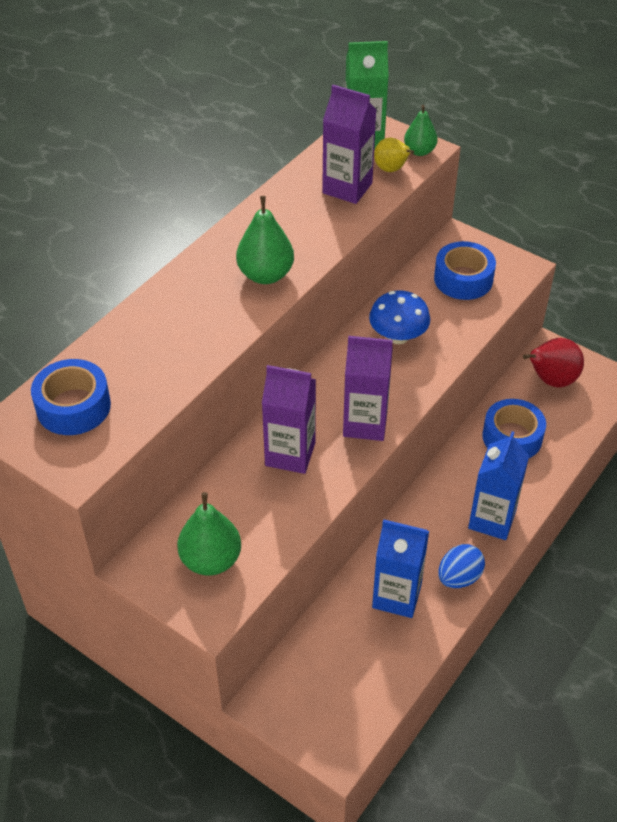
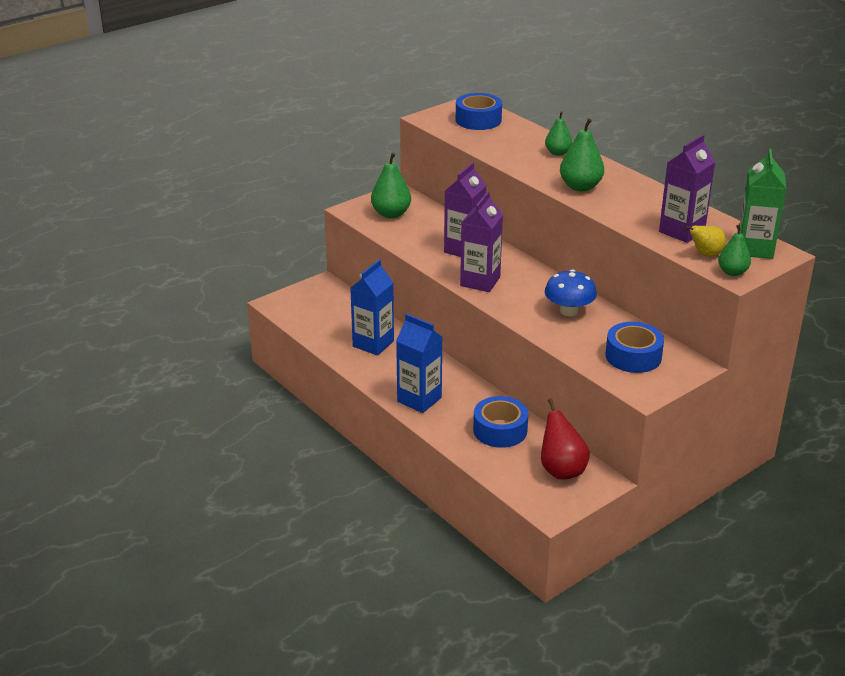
camera: 105 degrees right, 15 degrees down
blue egg [438,544,485,588] -> none
none -> green pear [545,111,572,156]

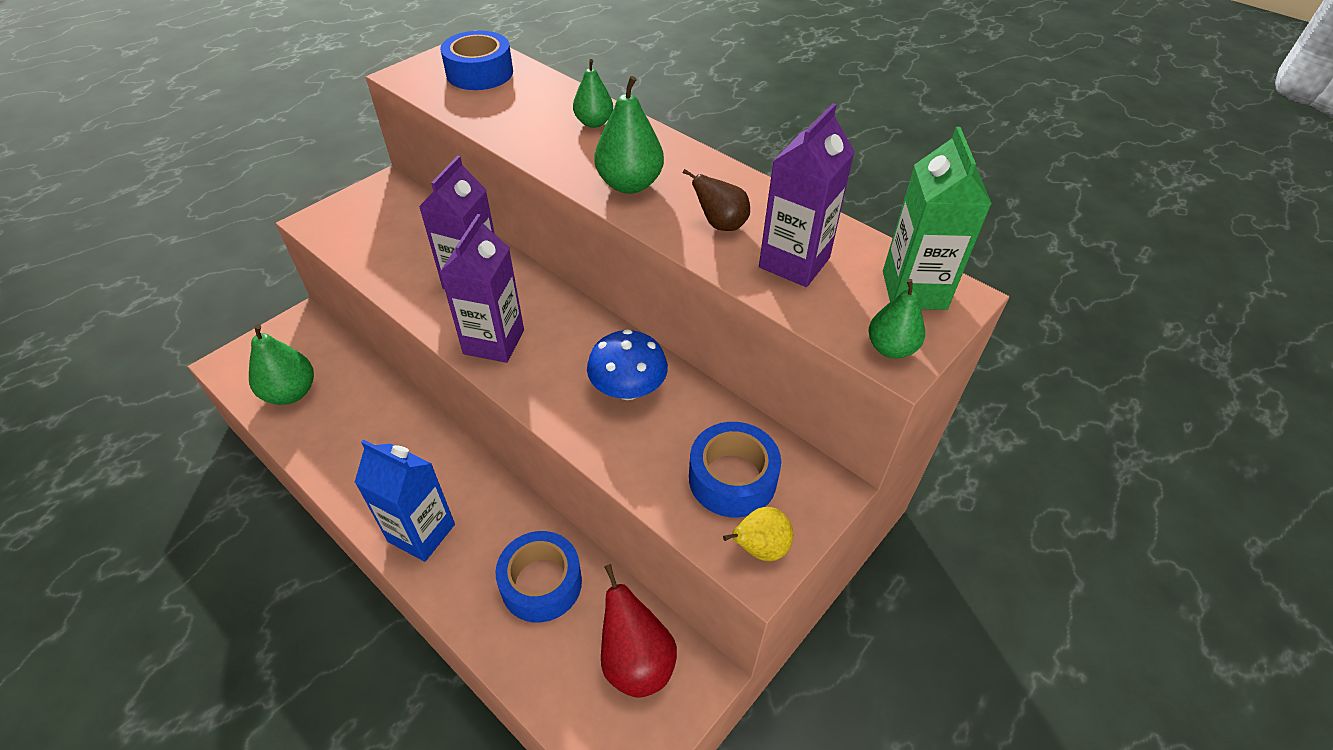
camera: 10 degrees left, 15 degrees up
blue carton [350,259,394,355] -> none
green pear [371,153,411,218] -> green pear moved to [249,324,314,405]
yellow pear [685,226,726,257] -> yellow pear moved to [723,507,793,561]
none -> brown pear [683,169,750,231]

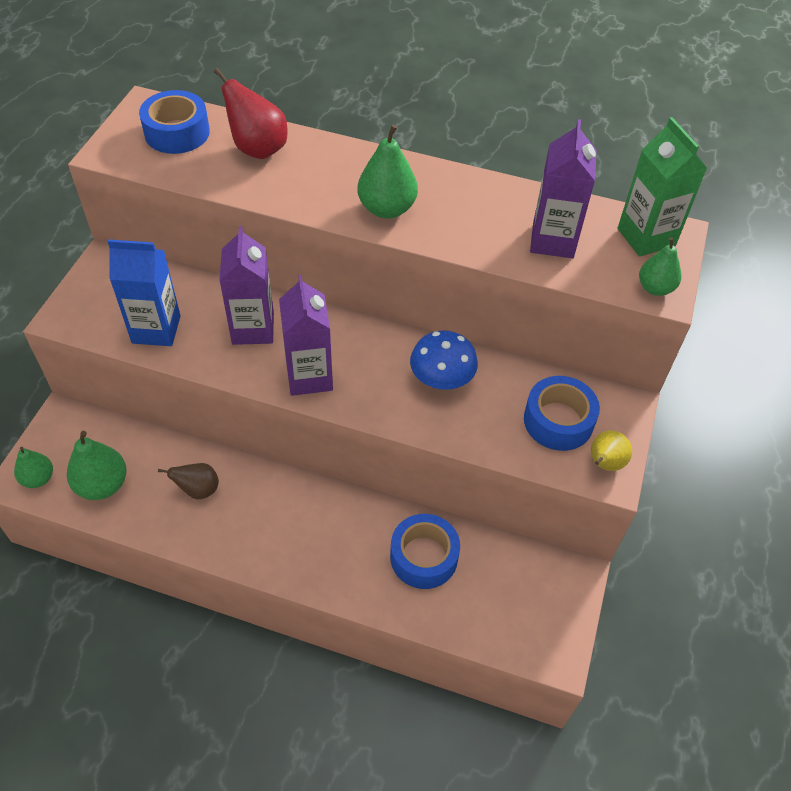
camera: 25 degrees left, 5 degrees up
blue carton [354,440,455,562] -> blue carton moved to [107,239,181,346]
green pear [573,59,613,128] -> green pear moved to [14,447,53,488]
red pear [601,564,677,698] -> red pear moved to [214,68,288,159]
brown pear [683,169,750,231] -> brown pear moved to [158,463,219,499]

